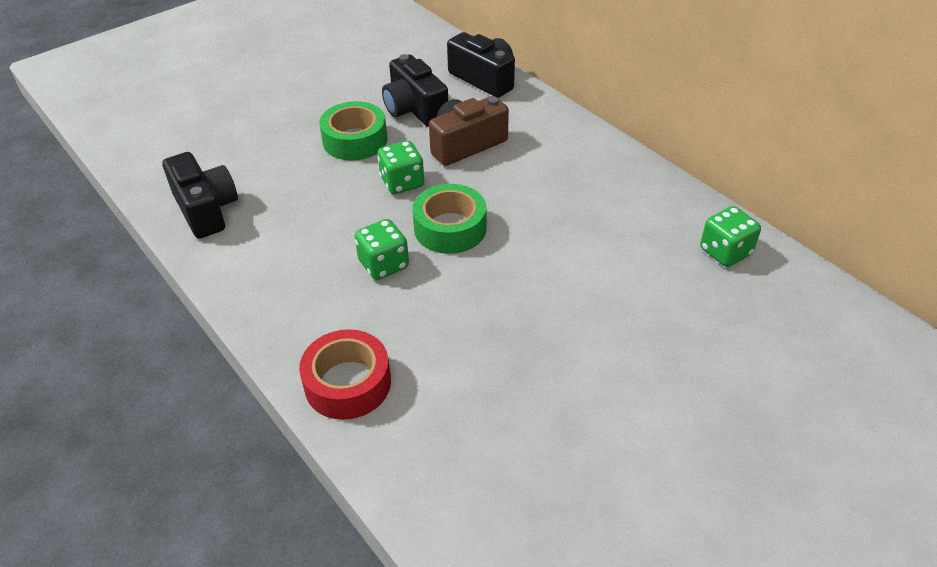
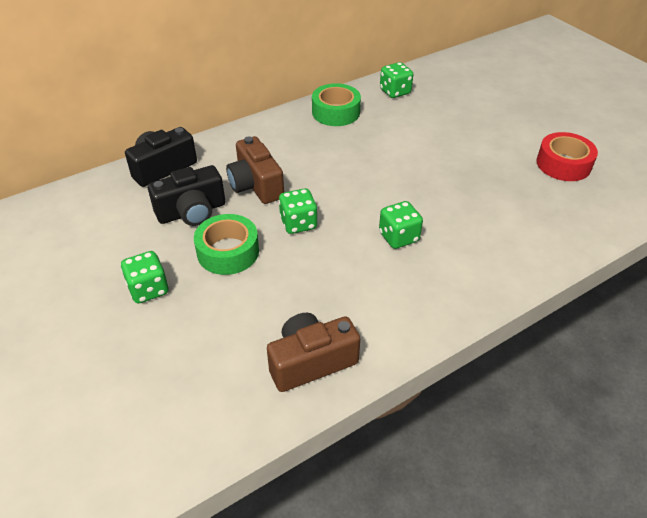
camera: 85 degrees left, 0 degrees up
black camera [162,152,238,239] -> brown camera [267,313,360,392]
red tape [299,329,391,420] -> red tape moved to [536,132,598,181]
green tape [412,184,486,254] -> green tape moved to [312,83,361,126]
none -> green dice [121,251,169,304]

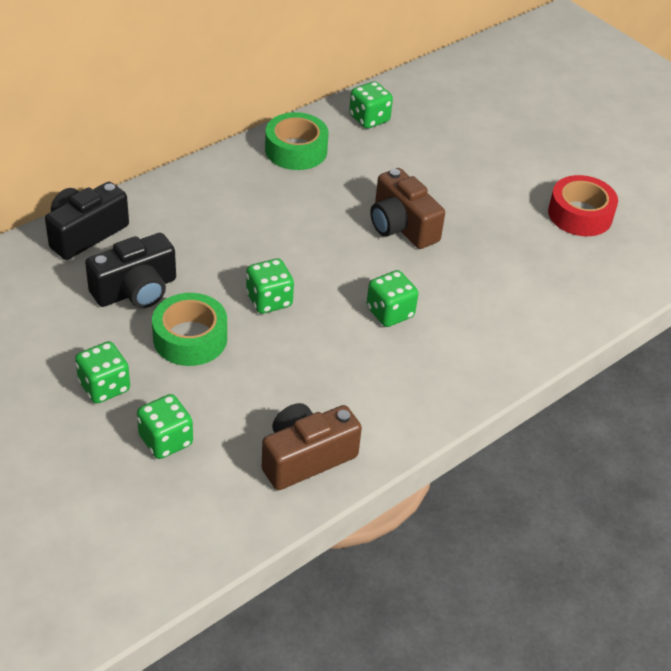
camera: 10 degrees left, 0 degrees up
brown camera [226,136,284,204] -> brown camera moved to [370,168,445,249]
none -> green dice [137,394,193,459]

